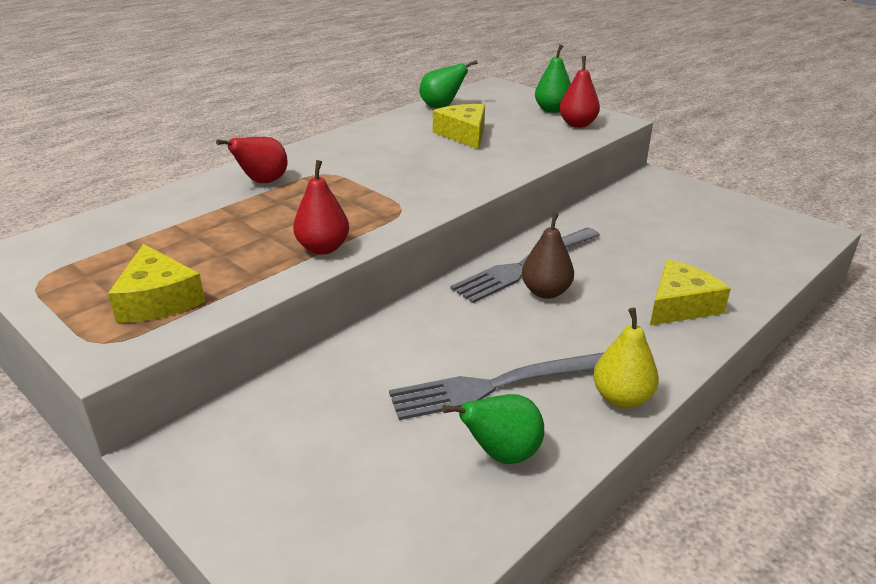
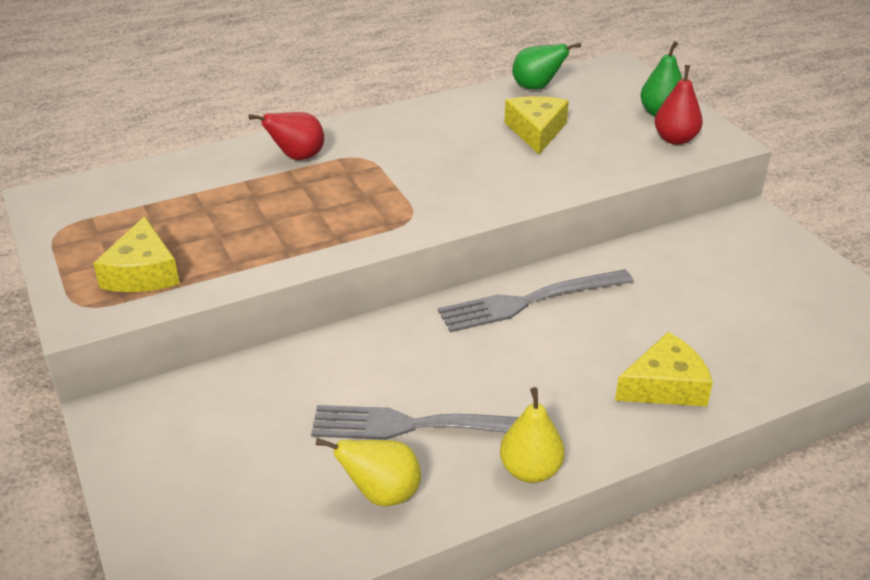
camera: 20 degrees right, 5 degrees up
red pear [293,160,349,255] -> none
green pear [442,394,544,464] -> yellow pear [316,438,421,506]
brown pear [522,212,574,299] -> none

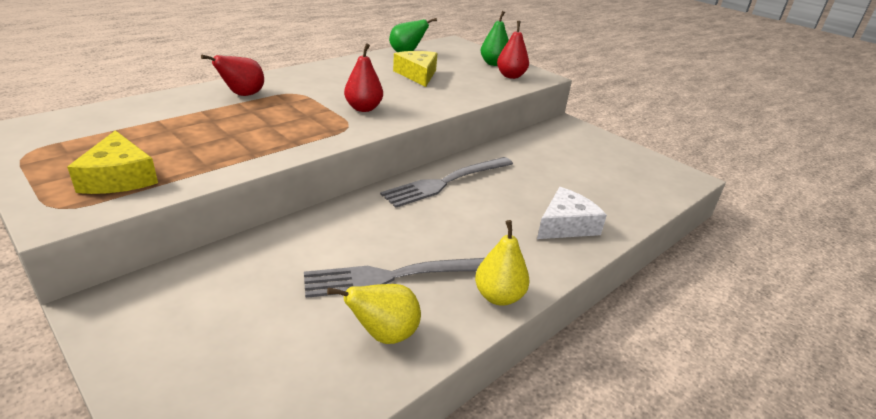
camera: 20 degrees left, 5 degrees down
yellow cheese [615,332,713,406] -> white cheese [537,187,607,239]
none -> red pear [344,43,383,112]

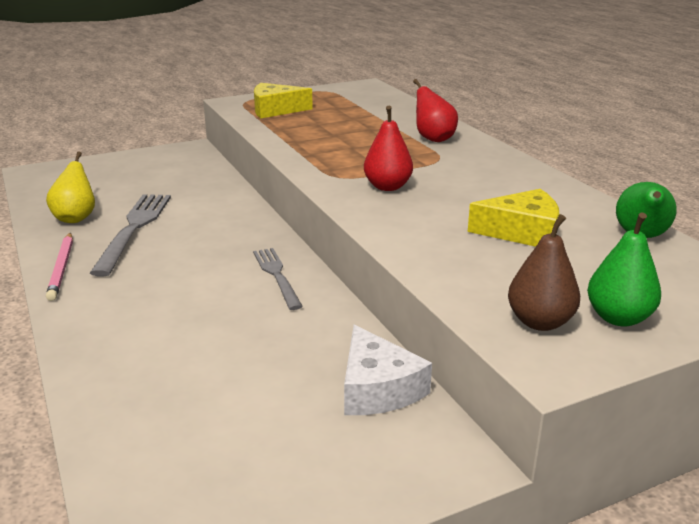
camera: 110 degrees right, 5 degrees down
grey fork [380,157,513,208] -> grey fork [253,248,303,310], size x0.62
yellow pear [475,220,530,306] -> pink pencil [46,232,73,301]
red pear [497,21,529,79] -> brown pear [508,214,580,331]
white cheese [537,187,607,239] -> white cheese moved to [344,325,432,415]

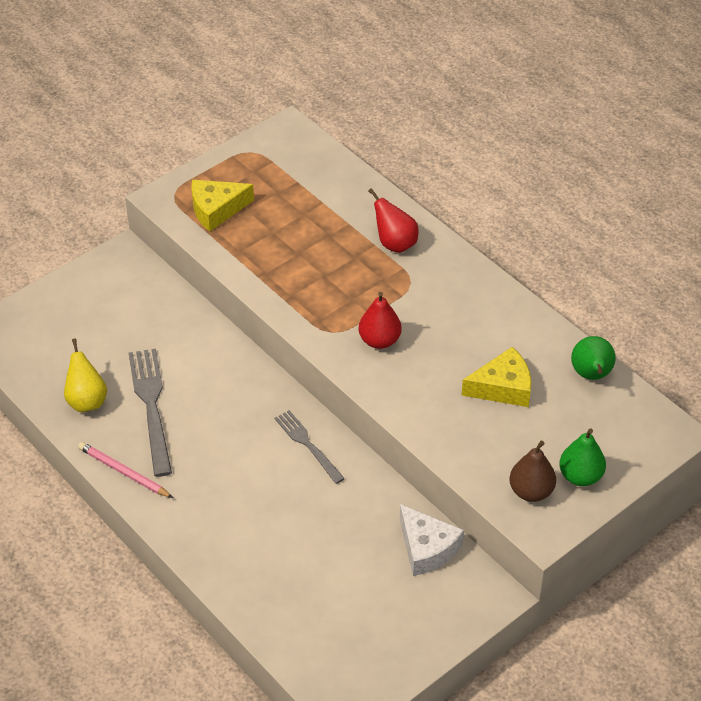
camera: 15 degrees left, 20 degrees up
pink pencil [46,232,73,301] -> pink pencil turned 150 degrees clockwise [78,442,173,498]

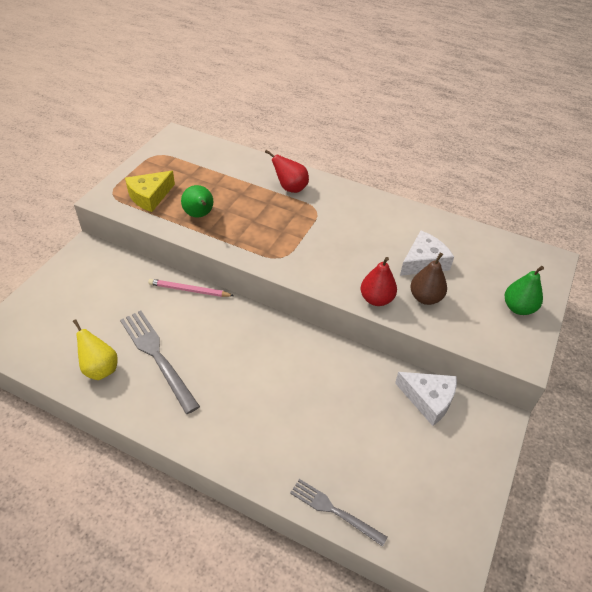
camera: 25 degrees left, 0 degrees up
pink pencil [78,442,173,498] -> pink pencil moved to [148,279,234,297]
grey fork [274,410,345,484] -> grey fork moved to [290,479,387,547]
red pear [359,292,402,349] -> red pear moved to [361,257,397,306]
yellow cheese [462,347,531,407] -> white cheese [400,230,454,276]
brown pear [509,441,556,502] -> brown pear moved to [410,253,447,305]
green pear [571,336,616,380] -> green pear moved to [181,185,213,217]

